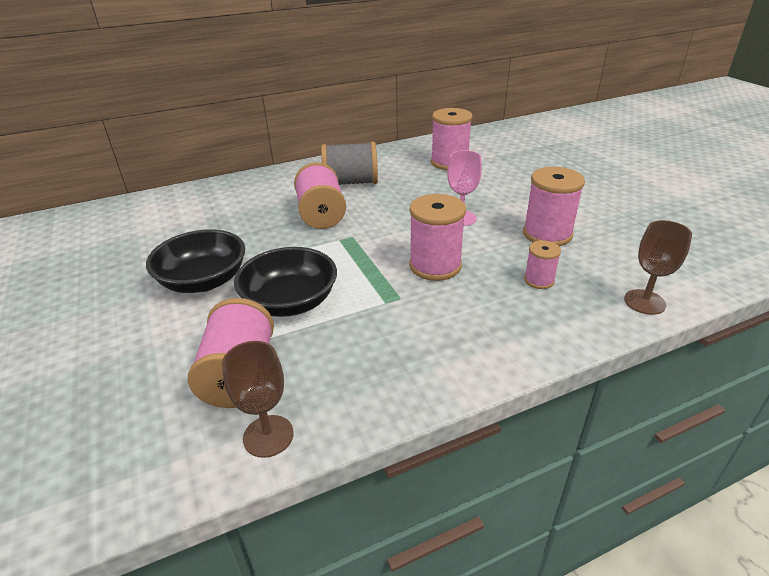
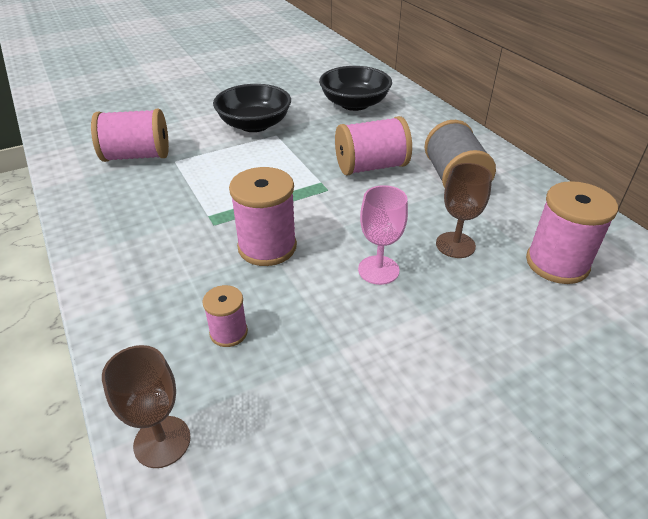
camera: 85 degrees right, 5 degrees up
brown goblet [222,341,294,458] -> brown goblet moved to [436,163,492,258]
black bowl [234,247,337,317] -> black bowl moved to [319,66,392,111]
pink spool [523,167,585,246] -> none

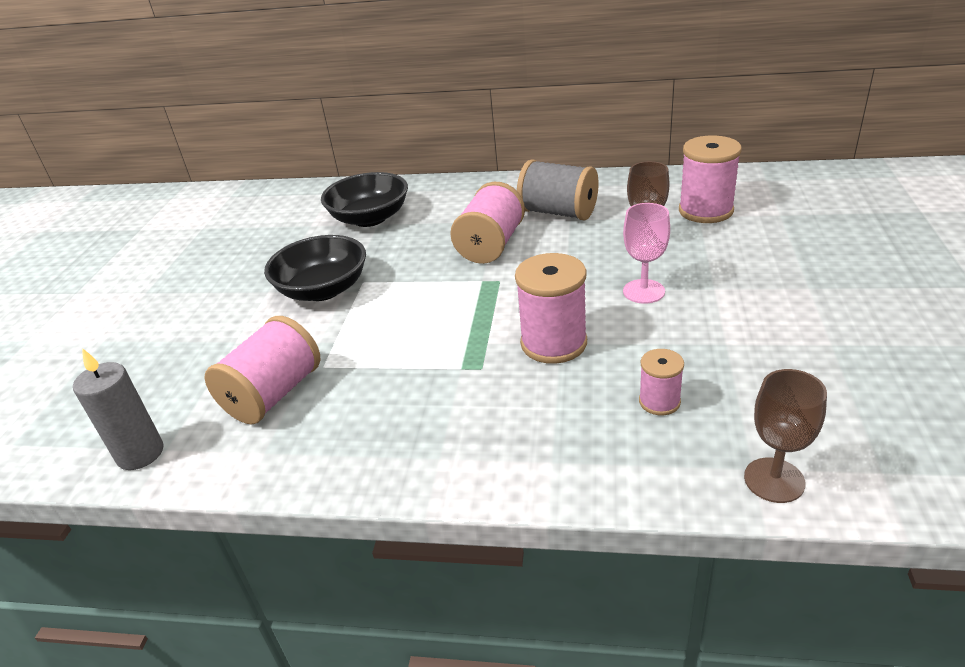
camera: 50 degrees left, 5 degrees down
none -> grey candle [73,348,163,470]

